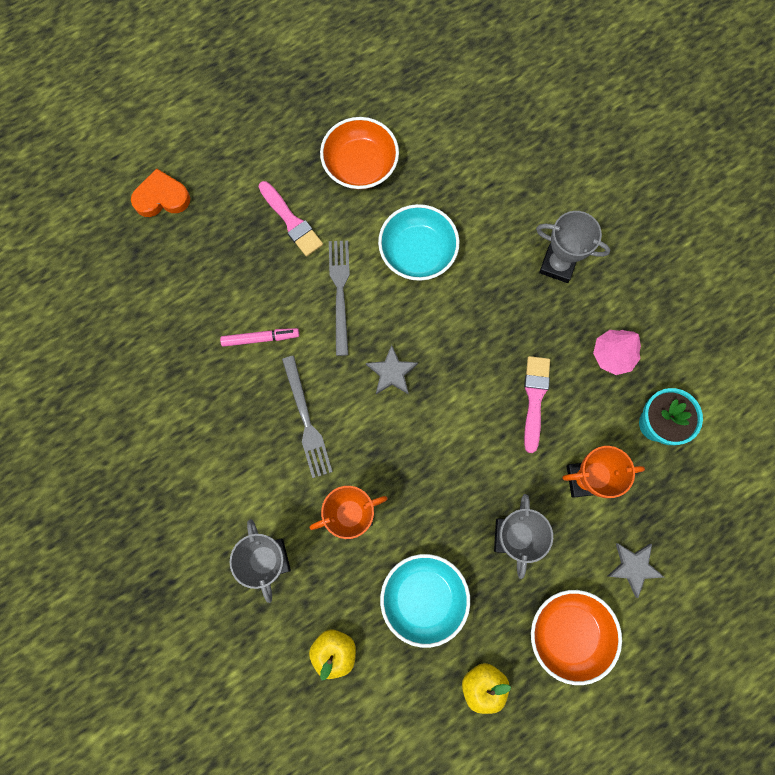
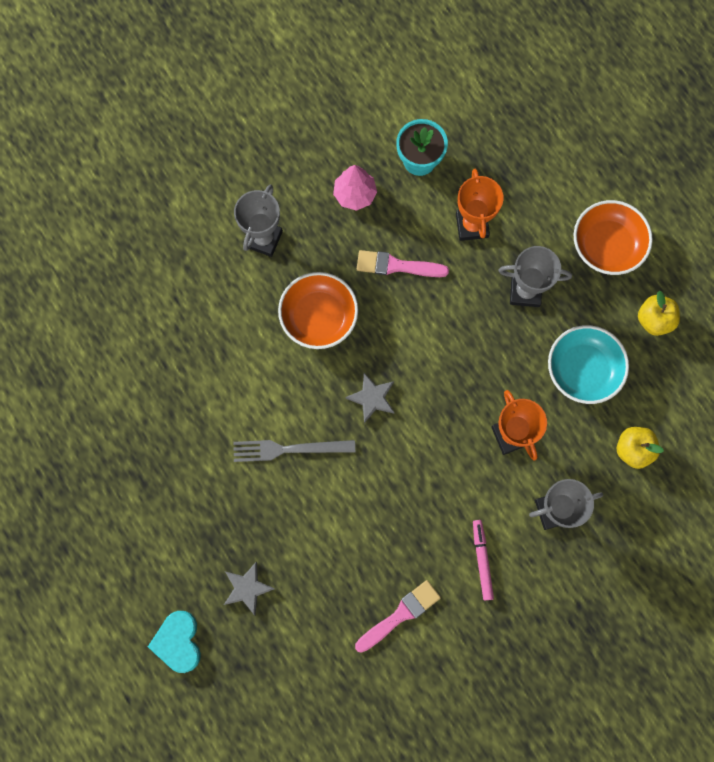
camera: 90 degrees left, 0 degrees up
orange heart [131,168,190,217] -> turquoise heart [148,611,201,673]
pink marker [220,328,299,347] -> pink marker moved to [473,520,494,601]
pink brush [258,181,323,256] -> pink brush moved to [355,580,441,653]
grey fork [282,356,333,478] -> none
orange bowl [320,117,399,190] -> orange bowl moved to [278,272,358,349]
turquoise bowl [378,204,459,281] -> none
grey star [608,543,664,598] -> grey star moved to [224,561,275,616]

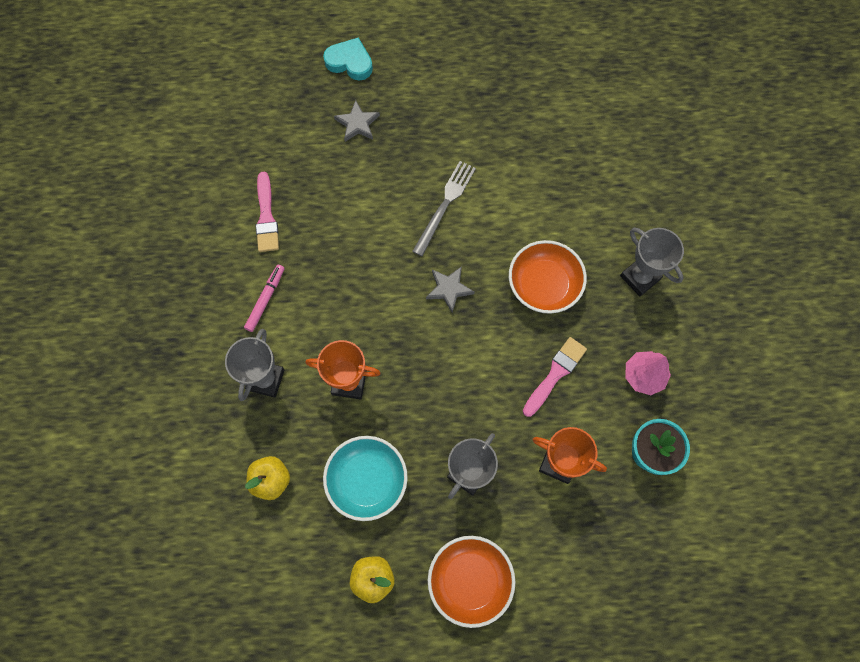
camera: 120 degrees right, 5 degrees down
pink marker [473,520,494,601] -> pink marker turned 90 degrees counterclockwise [244,265,284,332]

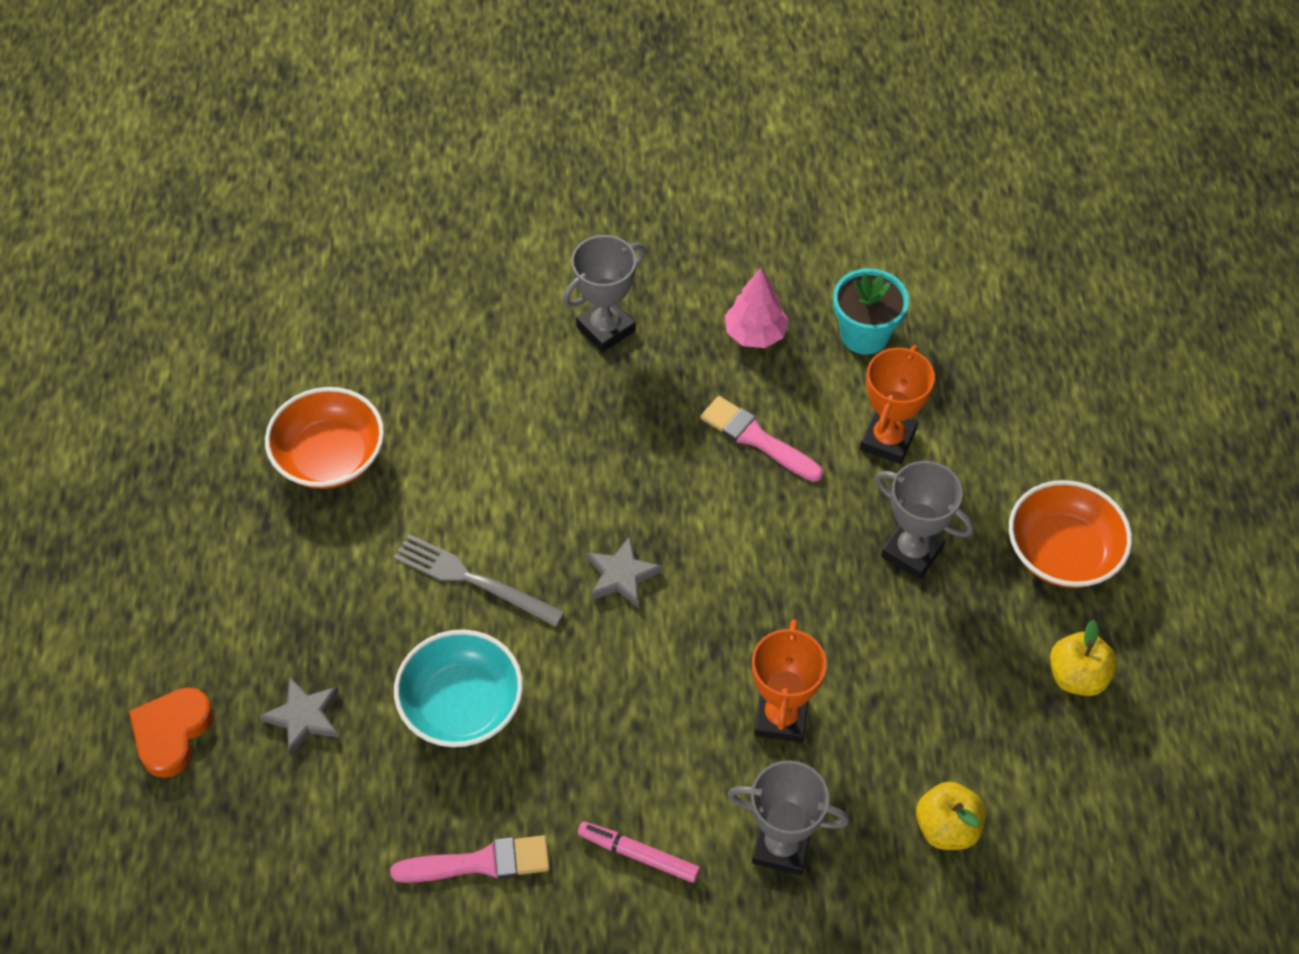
camera: 90 degrees left, 15 degrees down
turquoise heart [323,37,373,81] -> orange heart [129,687,213,778]
turquoise bowl [323,436,408,521] -> turquoise bowl moved to [394,630,523,747]
orange bowl [509,240,587,314] -> orange bowl moved to [265,387,384,489]

